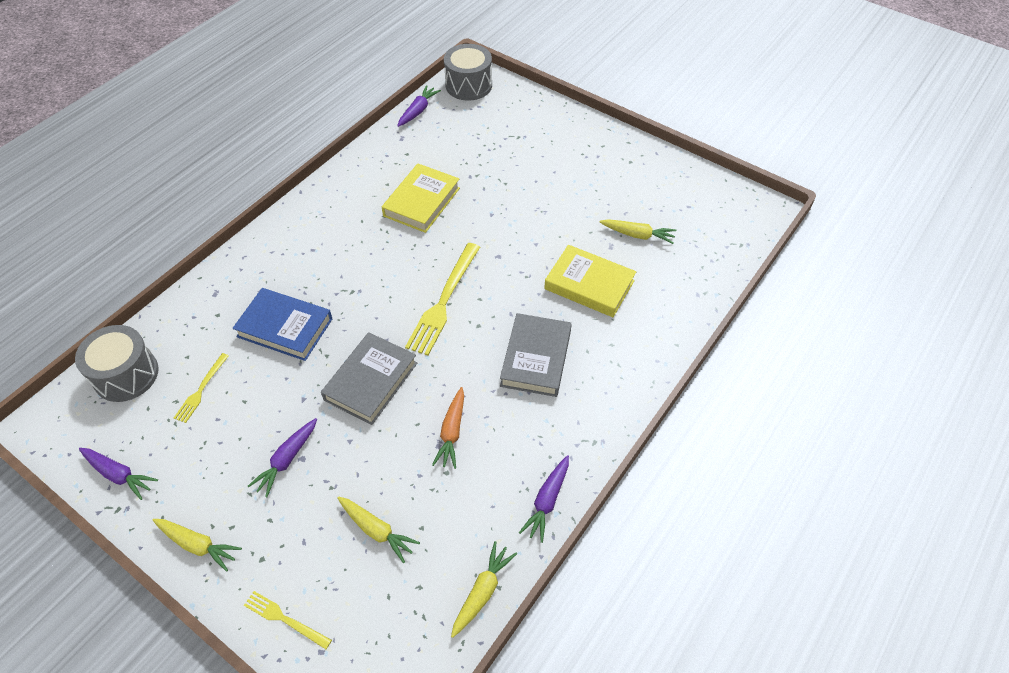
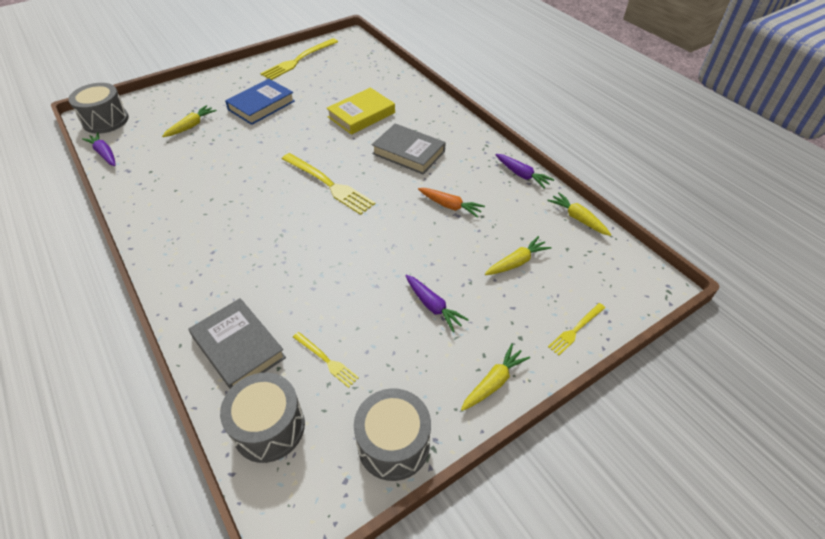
camera: 70 degrees left, 5 degrees down
purple carrot [79,448,158,500] -> grey drum [354,388,431,481]
blue book [232,288,332,361] -> blue book moved to [225,79,295,125]
grey book [321,332,417,425] -> grey book moved to [188,298,286,389]
yellow book [382,164,460,233] -> none
yellow carrot [599,219,676,244] -> yellow carrot moved to [162,105,217,137]
none -> yellow fork [260,38,338,80]

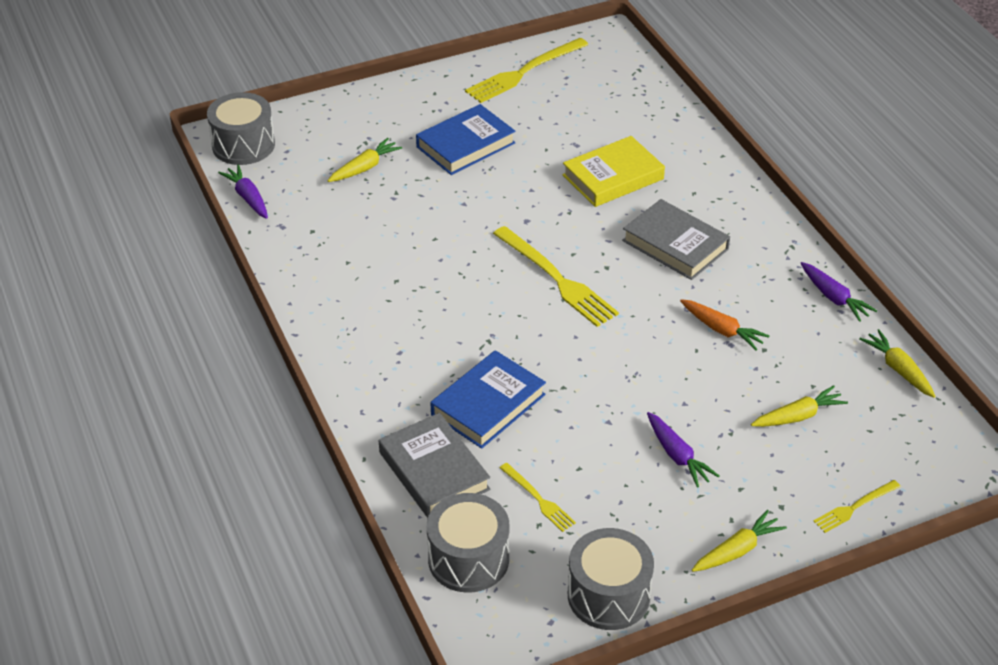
camera: 10 degrees right, 5 degrees down
none -> blue book [430,350,546,449]

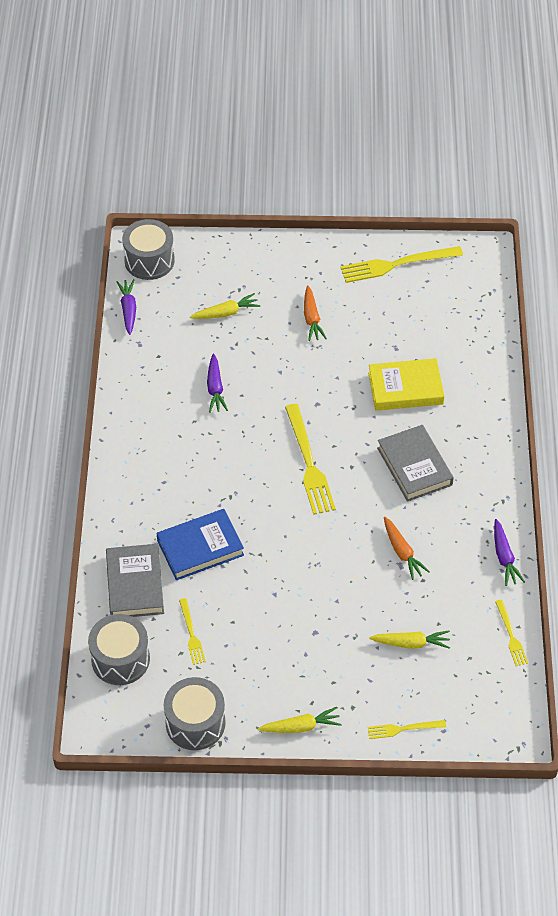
camera: 25 degrees right, 10 degrees up
blue book [416,104,516,175] -> orange carrot [304,285,327,341]
purple carrot [647,412,719,488] -> purple carrot moved to [207,353,228,413]
yellow carrot [859,329,936,398] -> yellow fork [495,600,528,666]

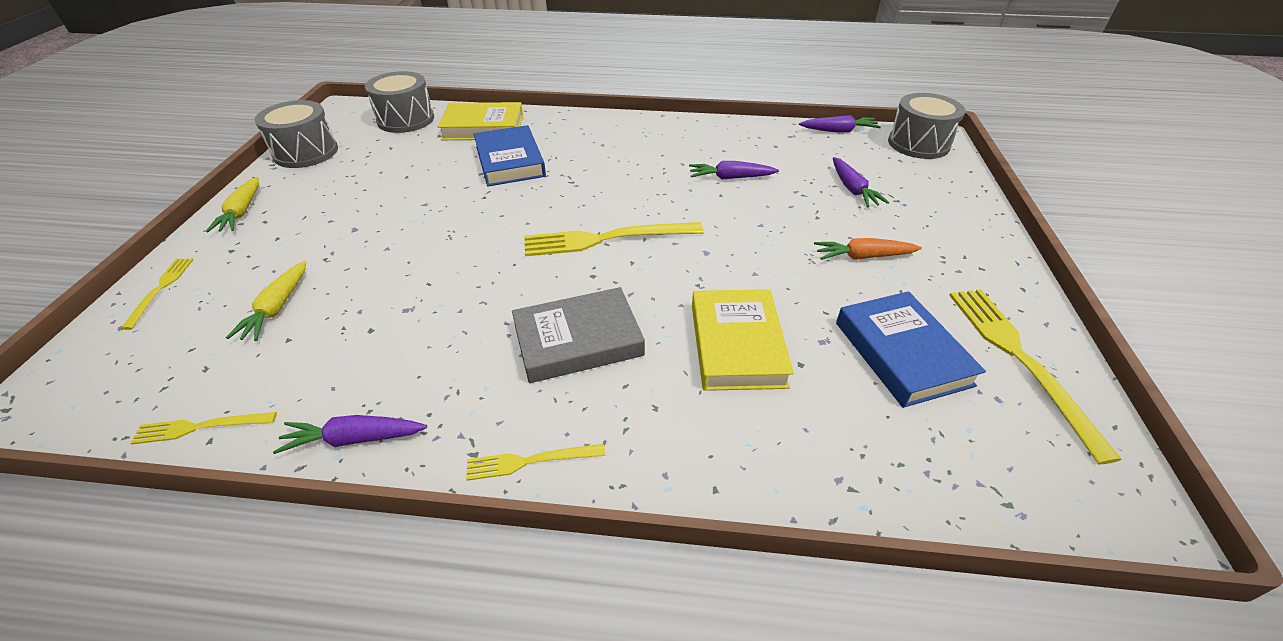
camera: 95 degrees right, 10 degrees down
grey book [106,544,164,617] -> yellow book [438,102,523,140]
yellow fork [179,598,206,665] -> yellow fork moved to [466,444,606,481]
yellow carrot [190,293,260,319] -> purple carrot [833,157,889,207]
orange carrot [384,517,430,580] -> none
none -> blue book [836,291,986,408]

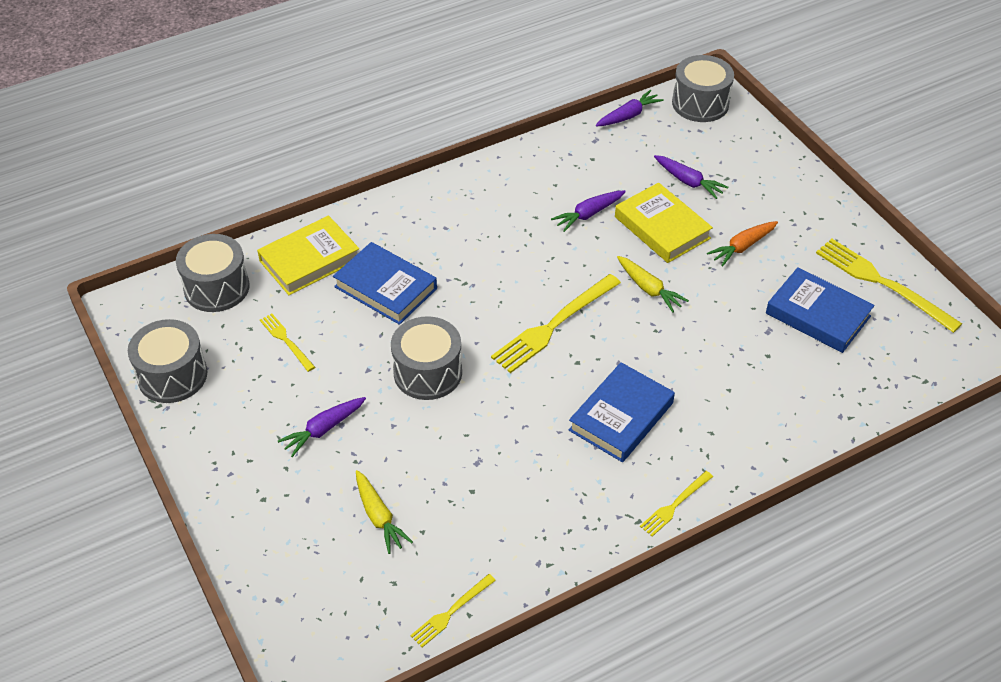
camera: 35 degrees left, 5 degrees up
yellow fork [121,258,194,330] -> yellow fork moved to [260,313,315,372]
yellow carrot [206,177,259,232] -> yellow carrot moved to [617,256,689,313]
purple carrot [273,415,427,454] -> purple carrot moved to [278,397,366,457]
grey book [512,287,645,383] -> blue book [569,362,675,462]
yellow book [692,289,794,391] -> yellow book moved to [615,182,713,263]
none -> grey drum [391,316,462,400]

